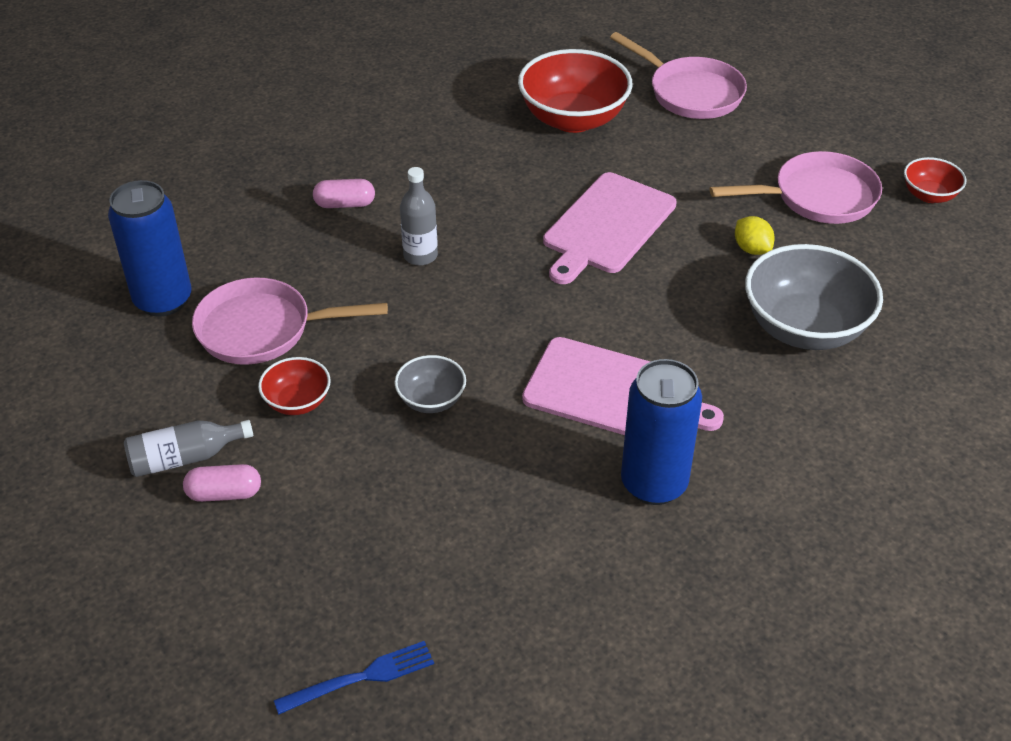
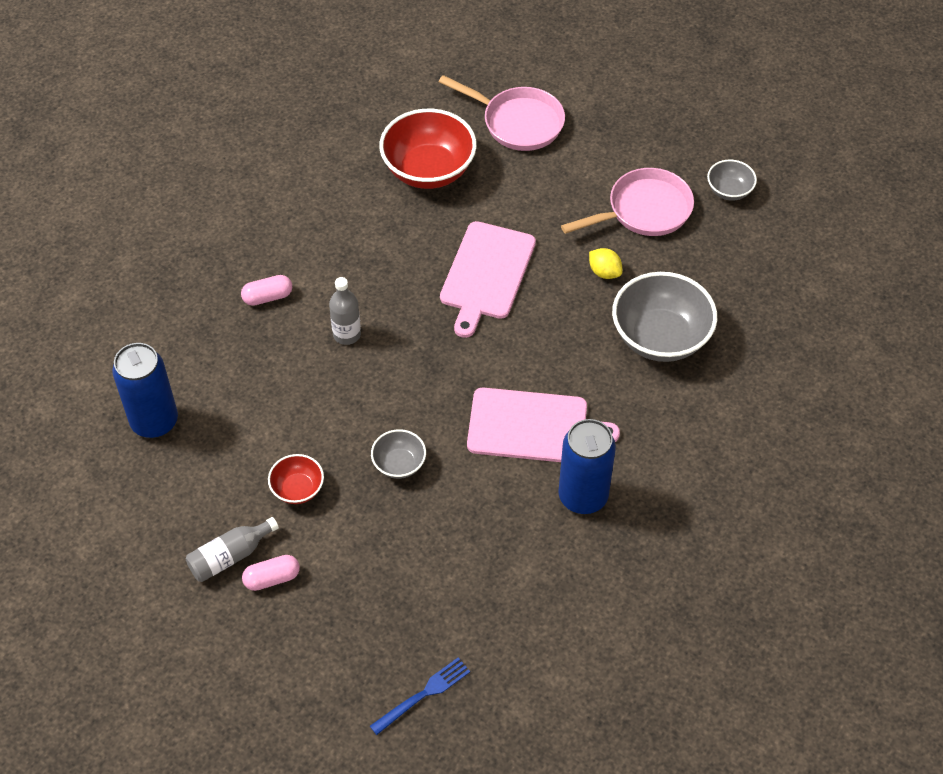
camera: 15 degrees left, 10 degrees up
pink pan [192,277,388,365] -> none
red bowl [904,157,966,203] -> grey bowl [707,160,757,201]

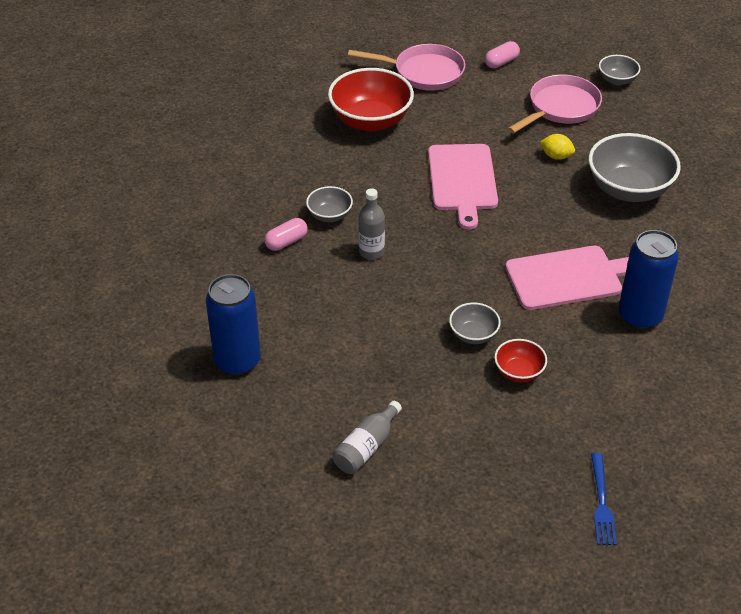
camera: 20 degrees left, 10 degrees down
pink capsule [242,555,300,591] -> pink capsule moved to [485,41,520,68]
red bowl [268,454,324,504] -> red bowl moved to [494,339,547,382]
blue fork [370,657,470,735] -> blue fork turned 150 degrees clockwise [591,453,617,545]
none -> grey bowl [306,186,353,222]

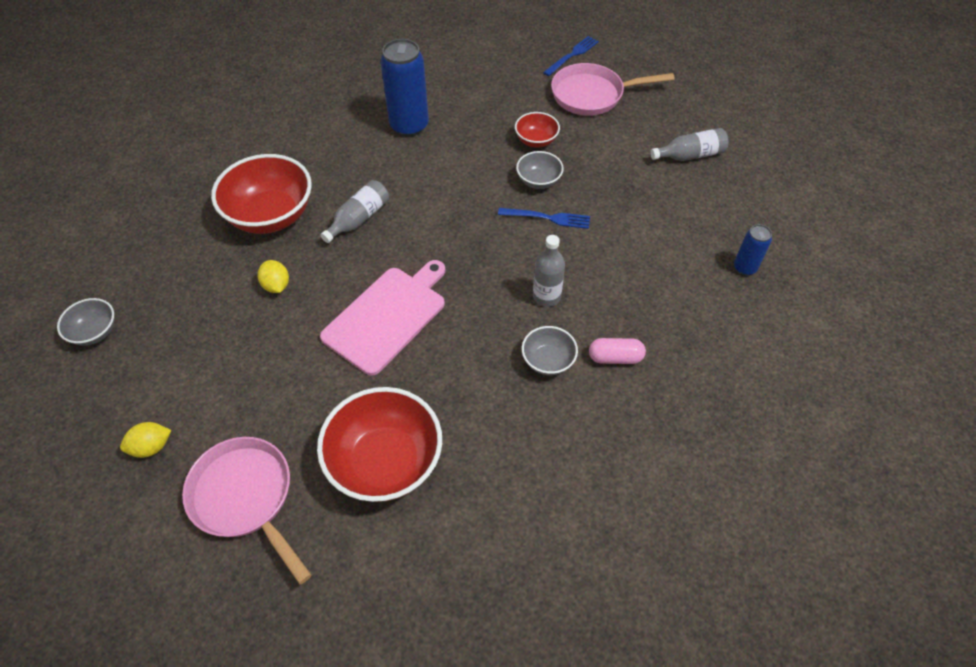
camera: 140 degrees left, 10 degrees up
blue can [206,274,261,376] -> blue can [734,224,772,276], size x0.53
pink capsule [485,41,520,68] -> yellow lemon [120,422,171,458]
pink cutting board [505,245,629,310] -> none
pink pan [508,75,602,134] -> pink pan moved to [551,63,675,116]
grey bowl [589,133,681,202] -> red bowl [211,154,312,234]
none -> grey bottle [320,180,389,243]
none -> blue fork [498,208,590,229]

